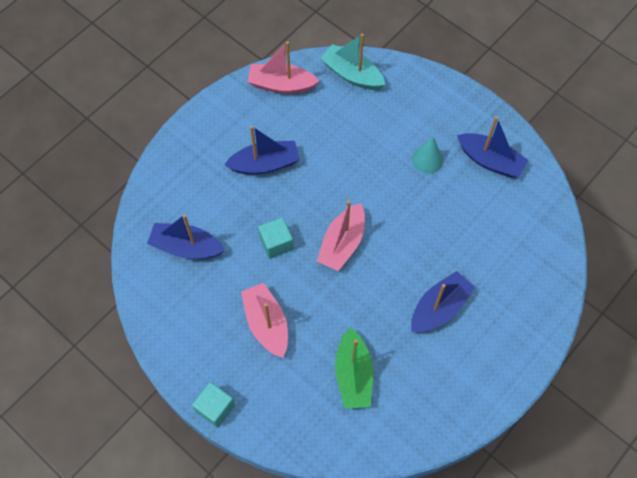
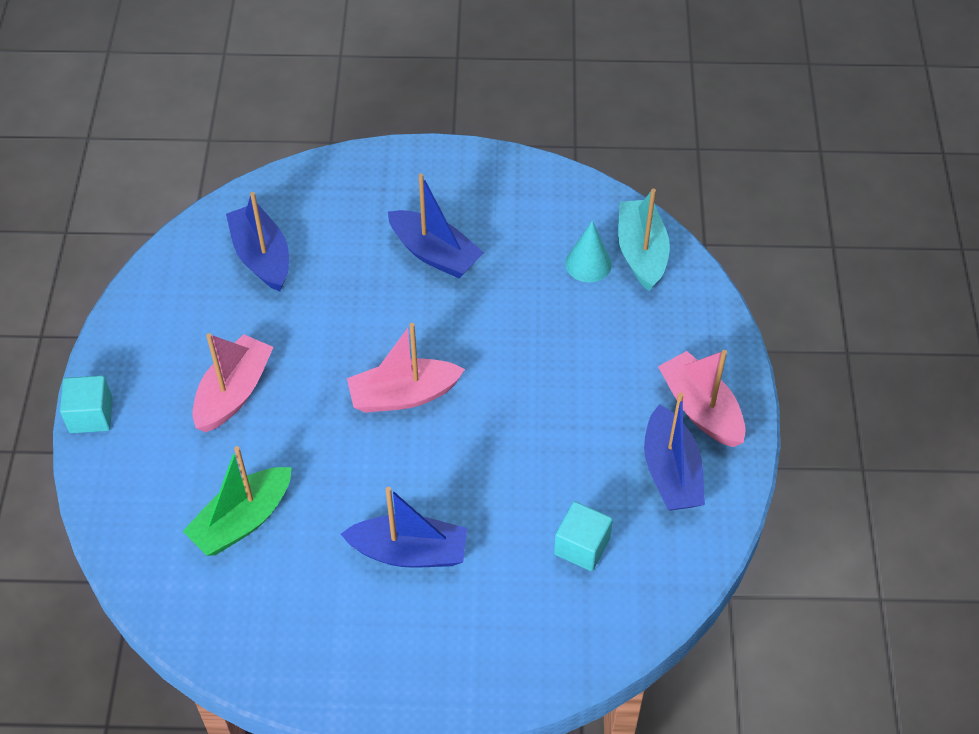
camera: 50 degrees right, 10 degrees down
pink boat [247,41,319,94] -> pink boat moved to [658,350,746,447]
turquoise cube [258,217,293,259] -> turquoise cube moved to [554,501,613,571]
turquoise cone [412,137,443,174] -> turquoise cone moved to [565,220,612,283]

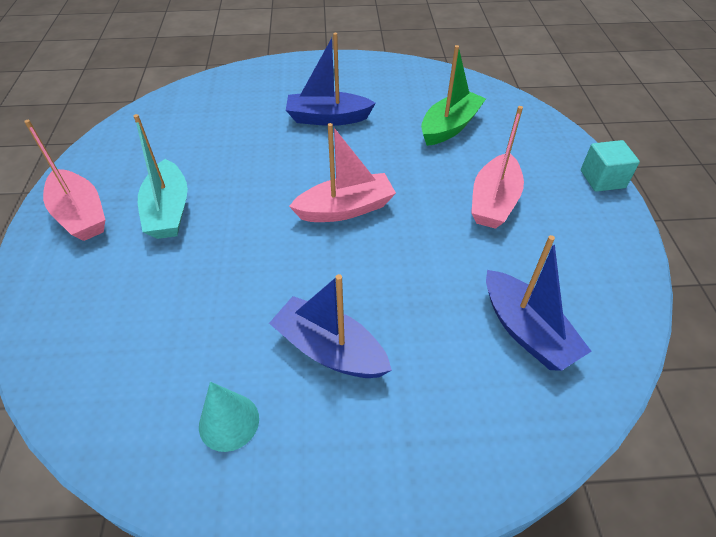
camera: 175 degrees right, 5 degrees down
turquoise cube [554,501,613,571] -> none
turquoise cone [565,220,612,283] -> turquoise cone moved to [199,382,259,452]
turquoise boat [618,189,670,291] -> turquoise boat moved to [134,114,188,239]
blue boat [644,393,705,511] -> none

